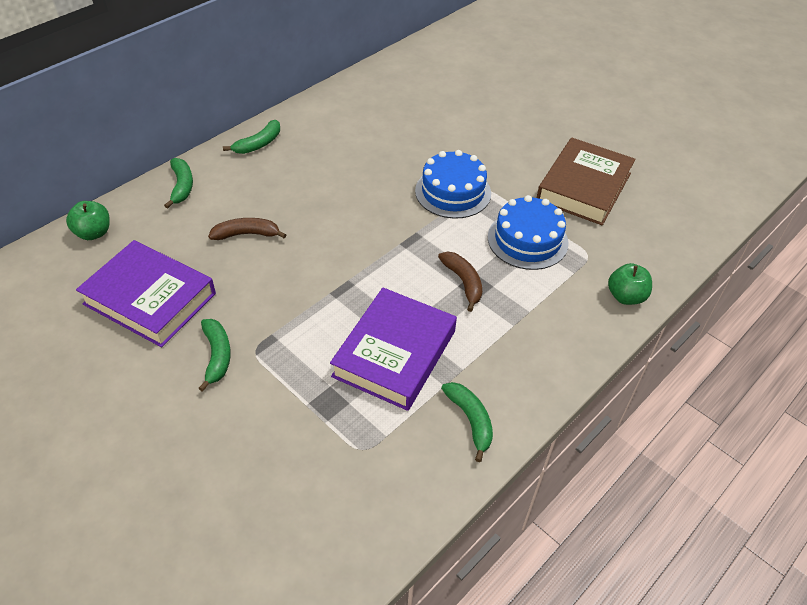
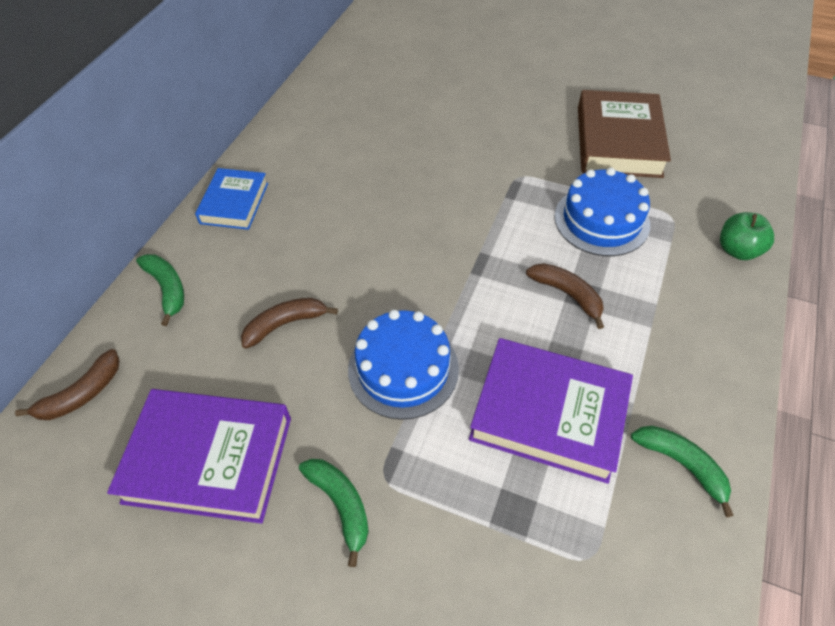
camera: 20 degrees left, 5 degrees up
green apple [66,201,110,240] -> brown banana [15,349,120,420]
green banana [223,120,280,154] -> blue book [195,168,268,230]
purple book [330,288,457,411] -> purple book turned 75 degrees counterclockwise [469,338,633,484]
blue cake [415,150,491,219] -> blue cake moved to [348,310,459,420]

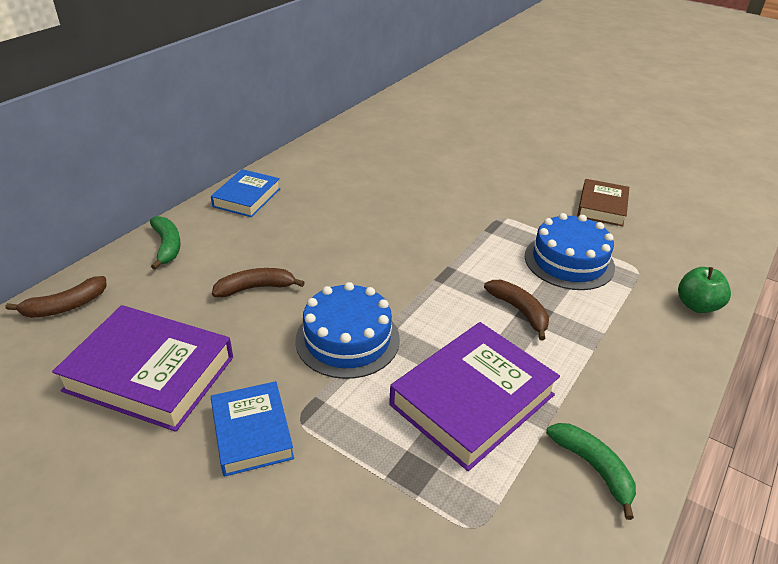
camera: 10 degrees right, 15 degrees down
green banana [299,459,369,567] -> blue book [211,381,294,477]
purple book [469,338,633,484] -> purple book turned 75 degrees counterclockwise [389,322,560,471]
brown book [578,90,671,178] -> brown book [577,179,629,226], size x0.61

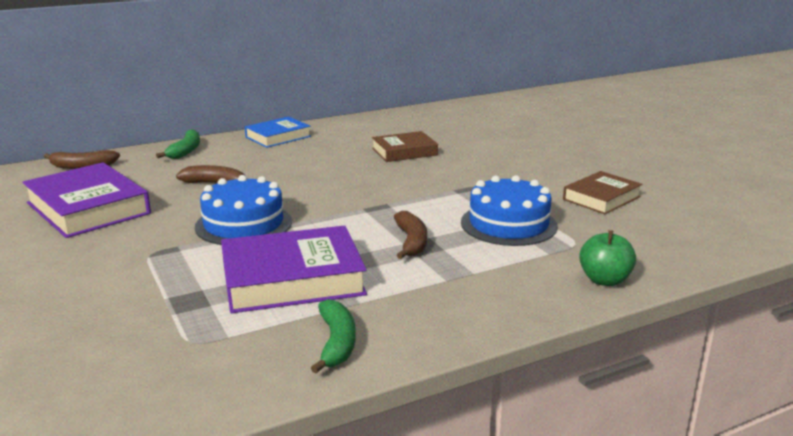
camera: 30 degrees right, 15 degrees down
blue book [211,381,294,477] -> none
none -> brown book [372,131,438,162]

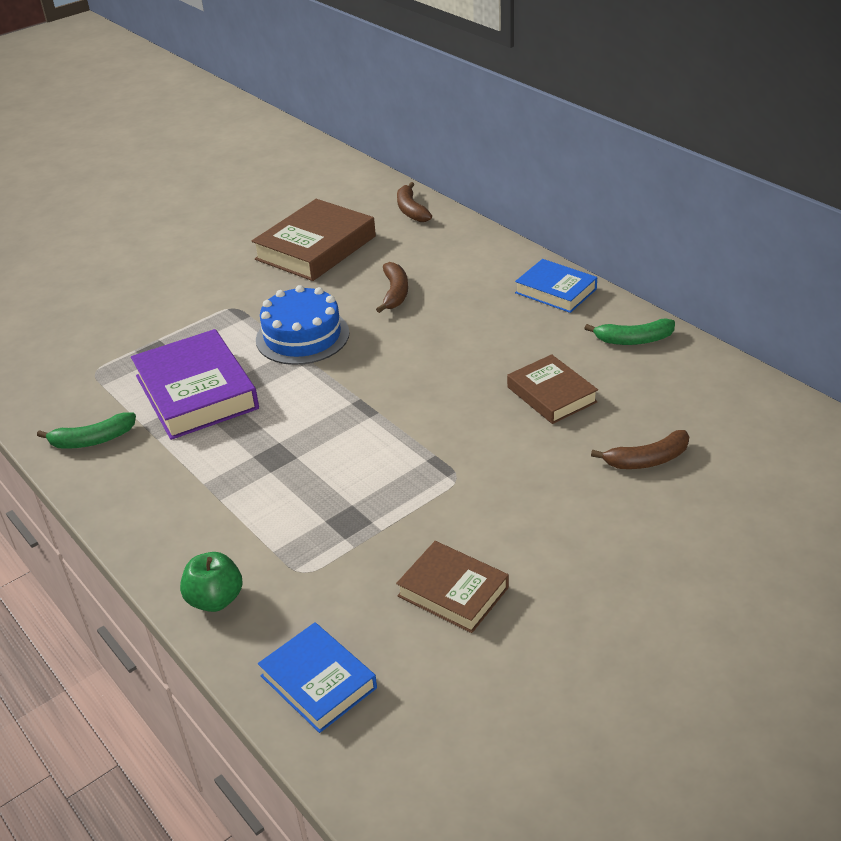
camera: 80 degrees right, 15 degrees up
purple book [22,162,151,238] -> brown book [252,199,376,281]
green banana [156,129,200,159] -> green banana moved to [584,318,675,345]
brown banana [394,211,427,259] -> brown banana moved to [591,430,689,469]
blue cake [461,175,558,246] -> none
none -> blue book [258,622,377,733]

